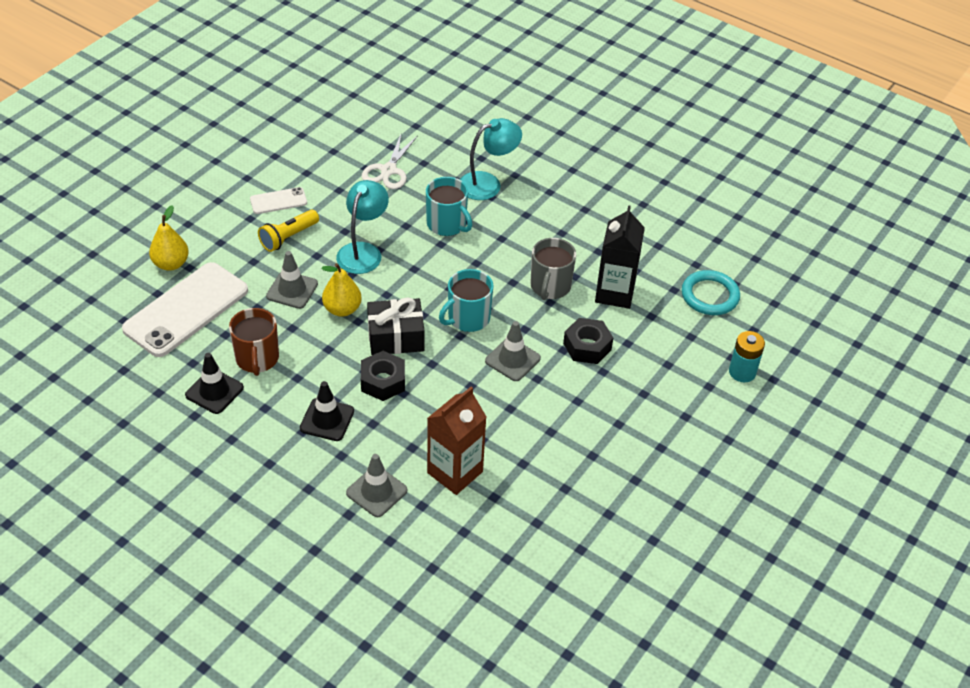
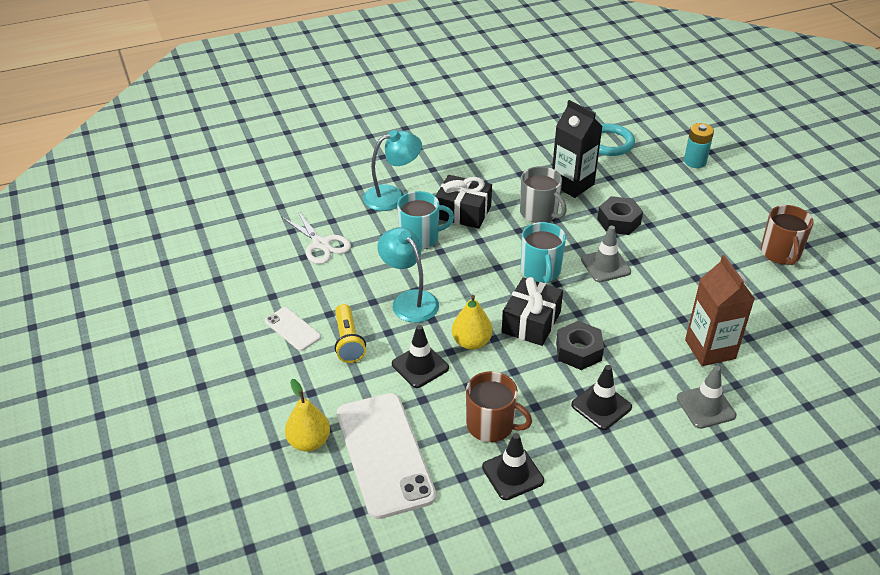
camera: 55 degrees left, 5 degrees down
white phone [250,187,307,214] -> white phone turned 60 degrees counterclockwise [265,307,321,351]
grey traffic cone [266,251,318,309] -> black traffic cone [392,325,449,388]
turquoise lamp [460,118,522,200] -> turquoise lamp turned 60 degrees clockwise [363,130,422,211]
none -> black gift [435,175,492,229]
none -> brown mug [761,205,814,265]

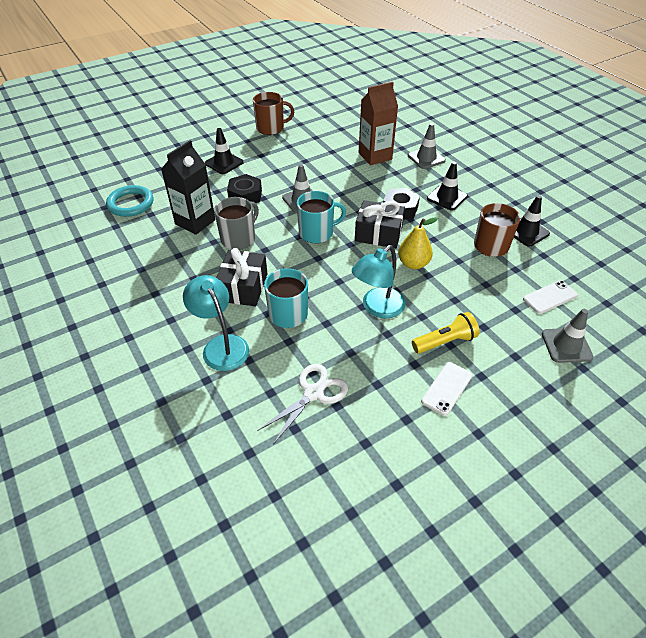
camera: 100 degrees left, 5 degrees up
yellow pear [285,379,330,452] -> grey traffic cone [542,309,594,363]
white phone [337,393,436,519] -> white phone [523,280,578,314], size x0.47
black traffic cone [392,325,449,388] -> black traffic cone moved to [205,128,244,174]
turquoise battery [684,123,714,168] -> none

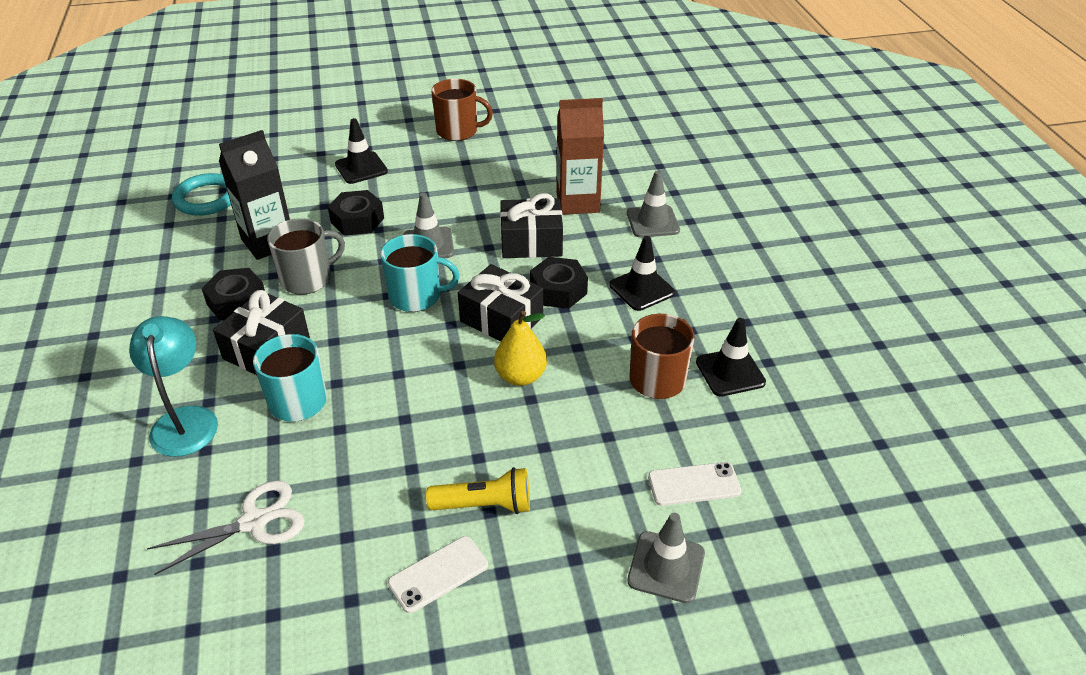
camera: 20 degrees right, 5 degrees down
turquoise lamp [352,245,406,319] -> none
none -> black nut [201,268,265,321]
none -> black gift [500,193,563,258]

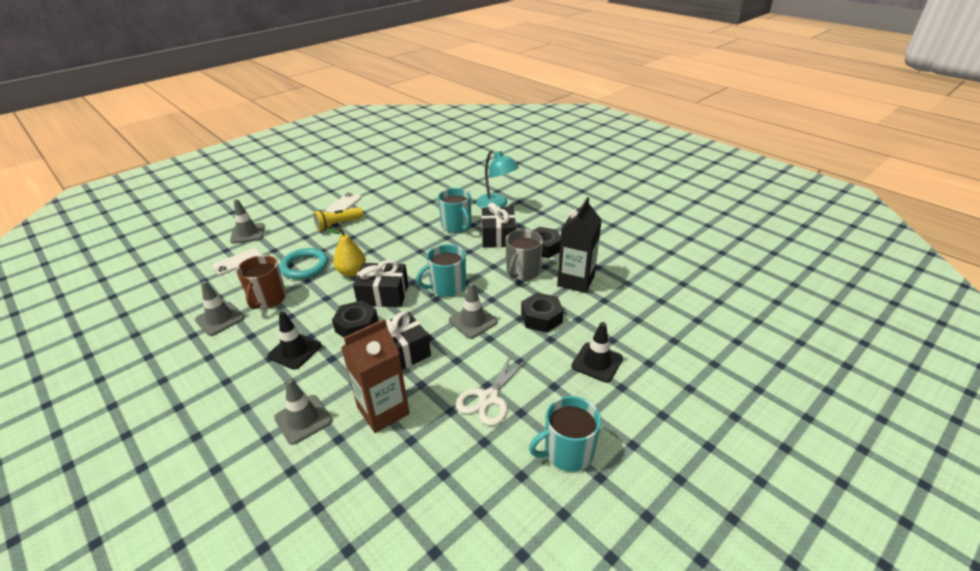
camera: 150 degrees right, 5 degrees down
white scissors [147,480,305,575] -> white scissors moved to [456,351,530,426]
turquoise ring [172,173,231,216] -> turquoise ring moved to [279,248,328,280]
brown mug [431,79,493,141] -> turquoise mug [529,396,601,472]
black traffic cone [696,318,766,397] -> grey traffic cone [195,281,245,336]

